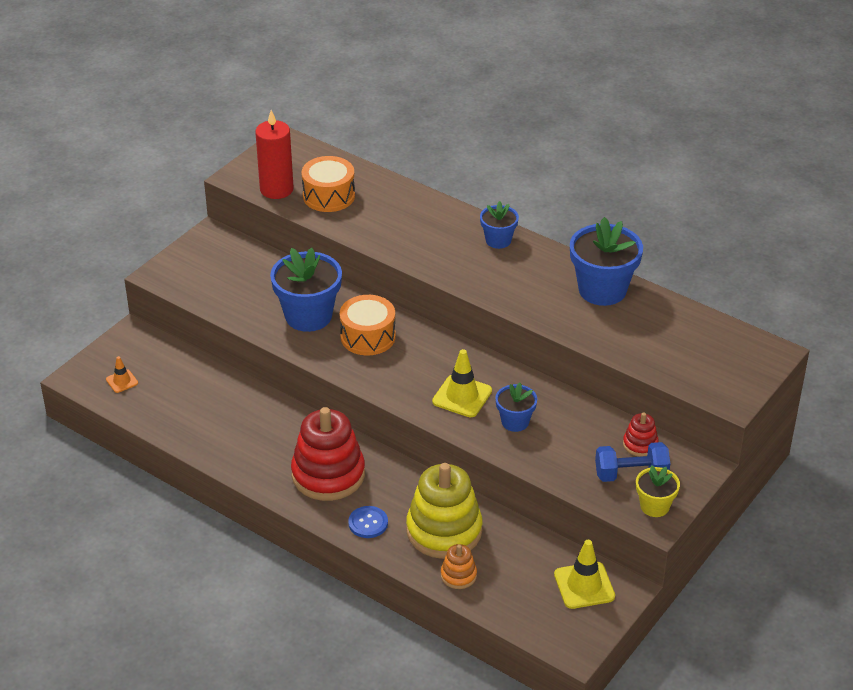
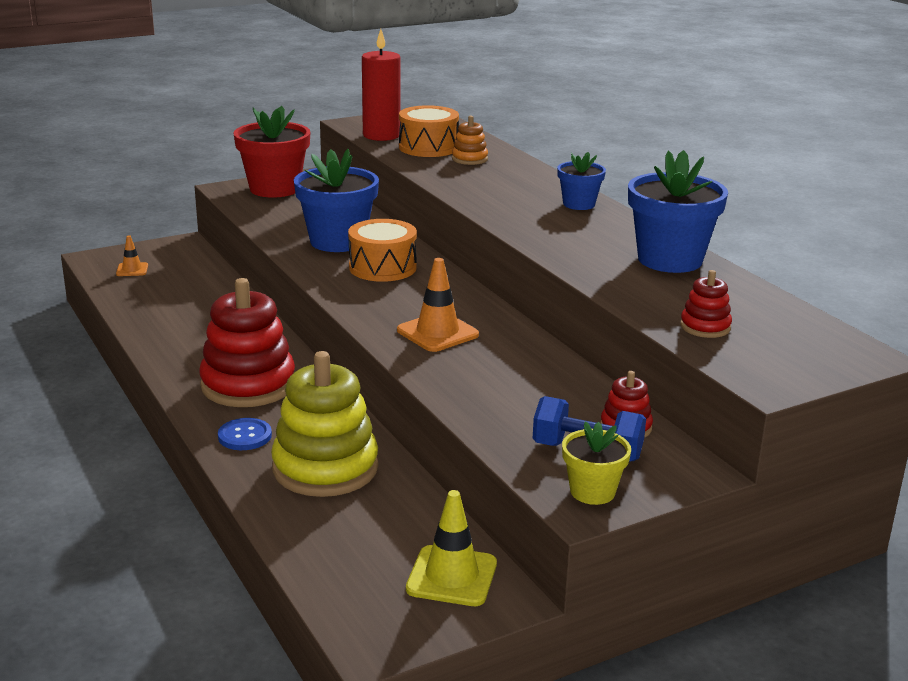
camera: 25 degrees right, 15 degrees down
yellow traffic cone [432,349,492,417] -> orange traffic cone [397,258,479,352]
orange stacking toy [441,544,477,589] -> orange stacking toy moved to [452,116,488,165]
blue flower pot [495,383,537,432] -> none
none -> red flower pot [234,106,310,198]
none -> red stacking toy [680,270,732,338]

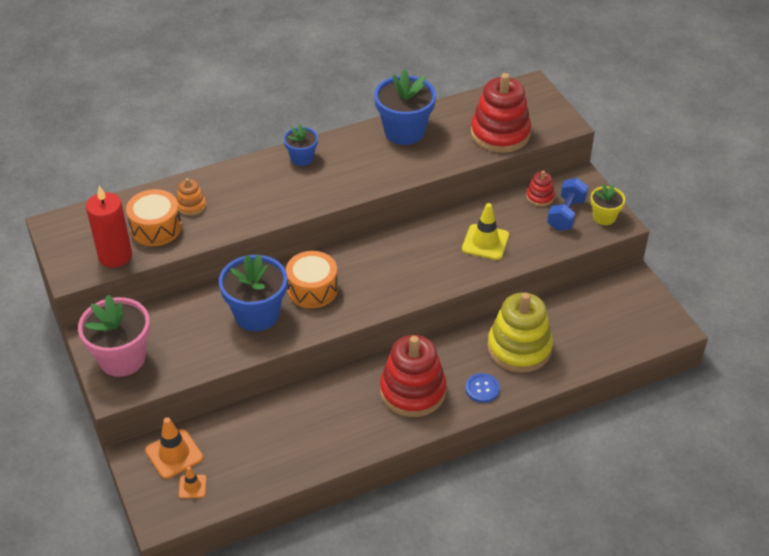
camera: 85 degrees left, 20 degrees up
red flower pot [234,106,310,198] -> pink flower pot [78,295,150,377]
orange traffic cone [397,258,479,352] -> orange traffic cone moved to [145,417,203,479]
yellow traffic cone [406,490,497,606] -> yellow traffic cone moved to [462,203,509,260]
red stacking toy [680,270,732,338] -> red stacking toy [471,73,531,153], size x2.14

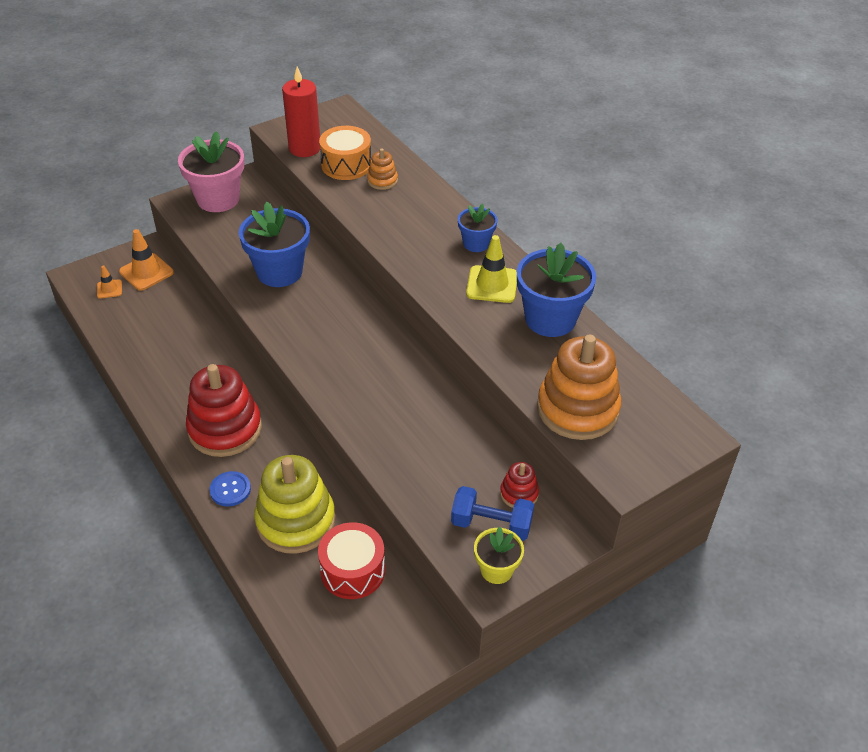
camera: 80 degrees right, 0 degrees up
orange drum [286,251,338,308] -> none
yellow traffic cone [462,203,509,260] -> yellow traffic cone moved to [466,235,517,303]
red stacking toy [471,73,531,153] -> orange stacking toy [537,335,621,440]
none -> red drum [318,522,385,599]

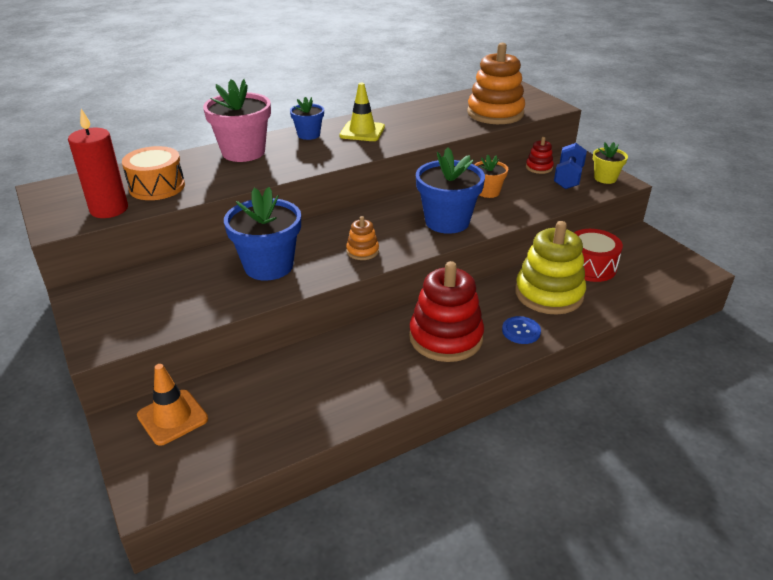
camera: 85 degrees left, 10 degrees down
orange traffic cone [97,265,122,299] -> none
pink flower pot [178,131,244,212] -> pink flower pot moved to [203,79,271,162]
orange stacking toy [367,148,398,190] -> orange stacking toy moved to [346,216,379,260]
blue flower pot [517,243,596,337] -> blue flower pot moved to [416,148,485,234]
none -> orange flower pot [475,155,508,198]

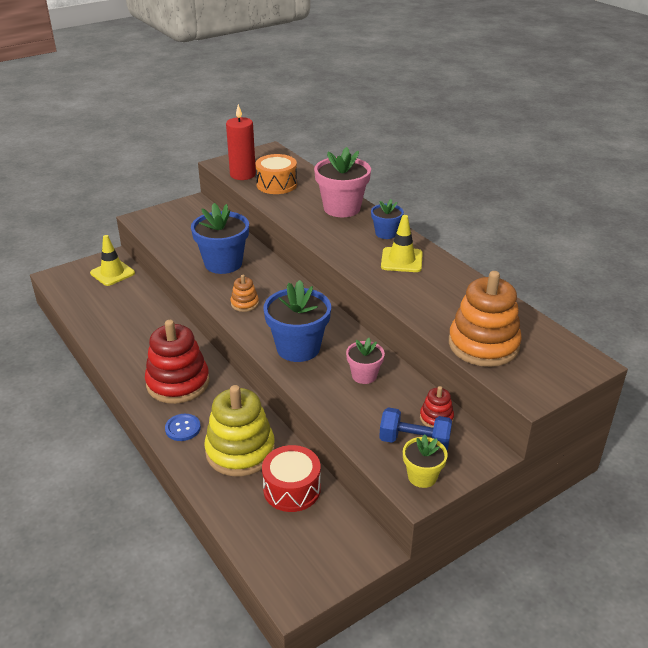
camera: 85 degrees right, 0 degrees up
orange traffic cone [137,364,208,446] -> yellow traffic cone [90,235,135,286]
orange flower pot [475,155,508,198] -> pink flower pot [346,338,385,384]

